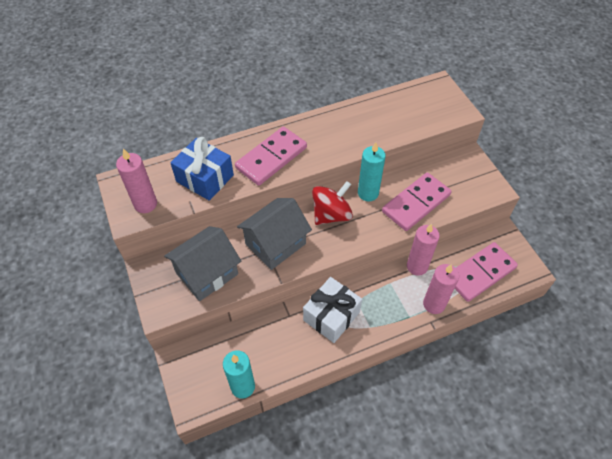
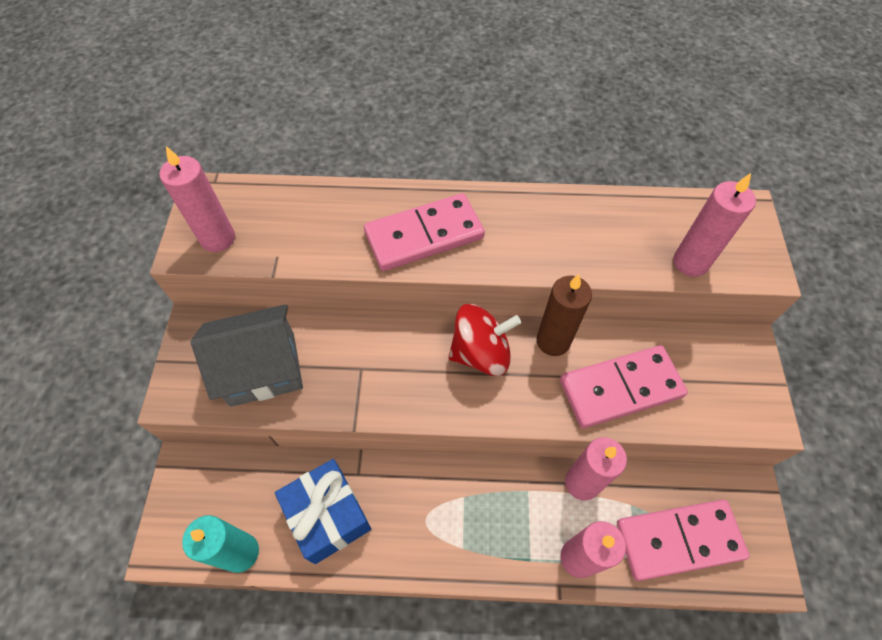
camera: 25 degrees right, 5 degrees up
blue gift [170,137,234,201] -> blue gift moved to [275,459,371,564]
grey house [237,198,312,270] -> none
white gift [303,277,362,343] -> none
turquoise candle [358,142,386,201] -> brown candle [536,274,592,356]
none -> pink candle [673,173,756,277]

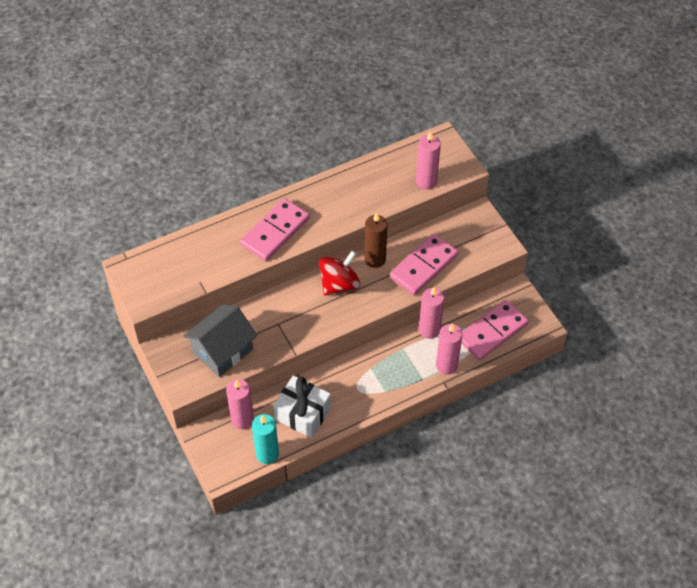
camera: 30 degrees left, 5 degrees down
pink candle [160,146,235,252] -> pink candle moved to [226,379,254,429]
blue gift [275,459,371,564] -> white gift [273,376,331,438]

